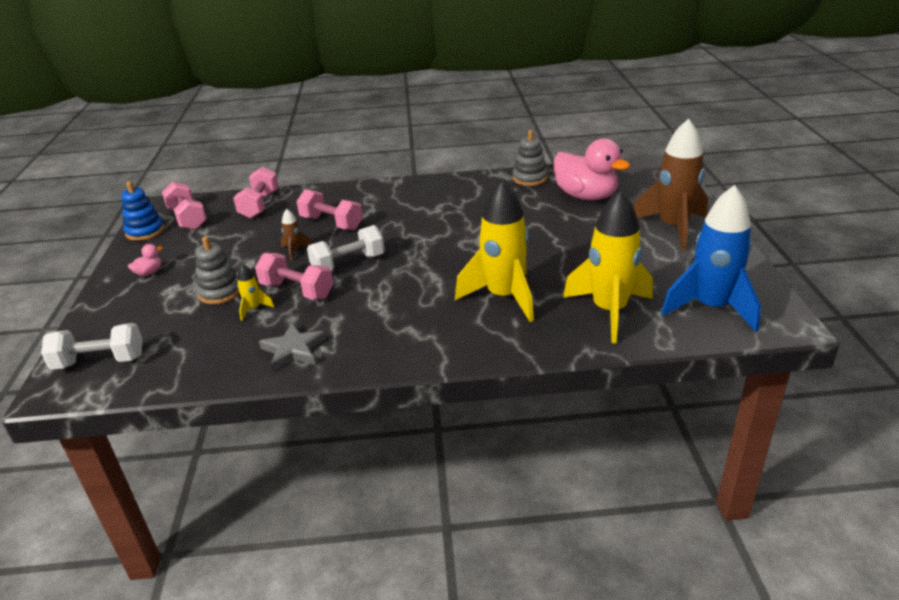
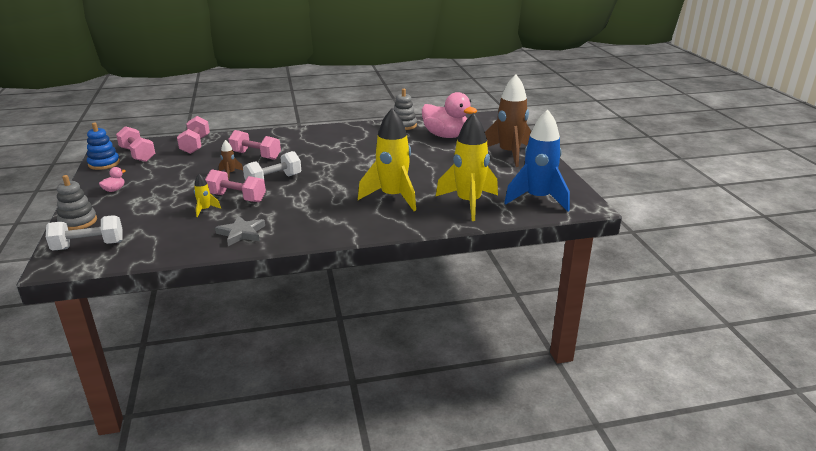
camera: 10 degrees left, 5 degrees down
grey stacking toy [196,236,240,304] -> grey stacking toy moved to [57,175,97,230]

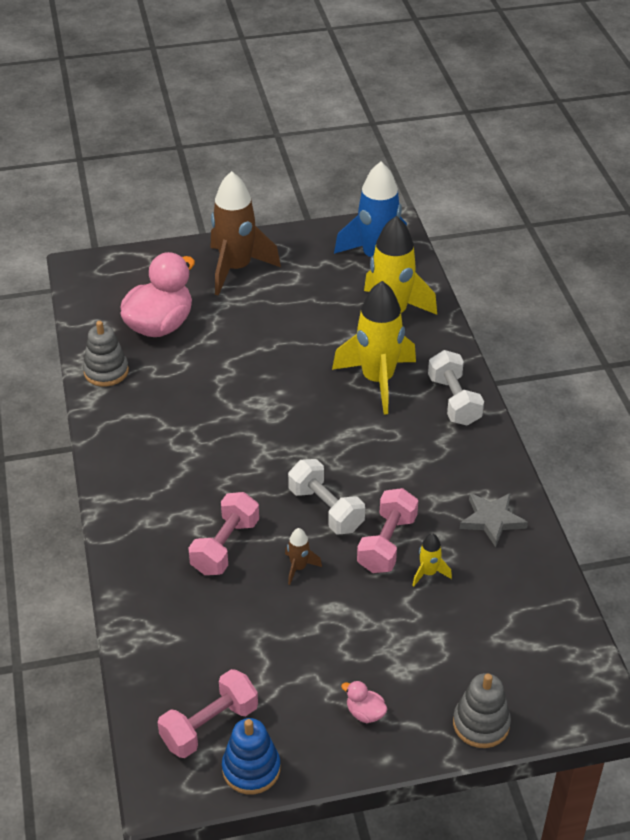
camera: 90 degrees left, 15 degrees up
white dumbbell [46,215,123,250] -> white dumbbell moved to [428,350,484,426]
pink dumbbell [177,116,210,154] -> none

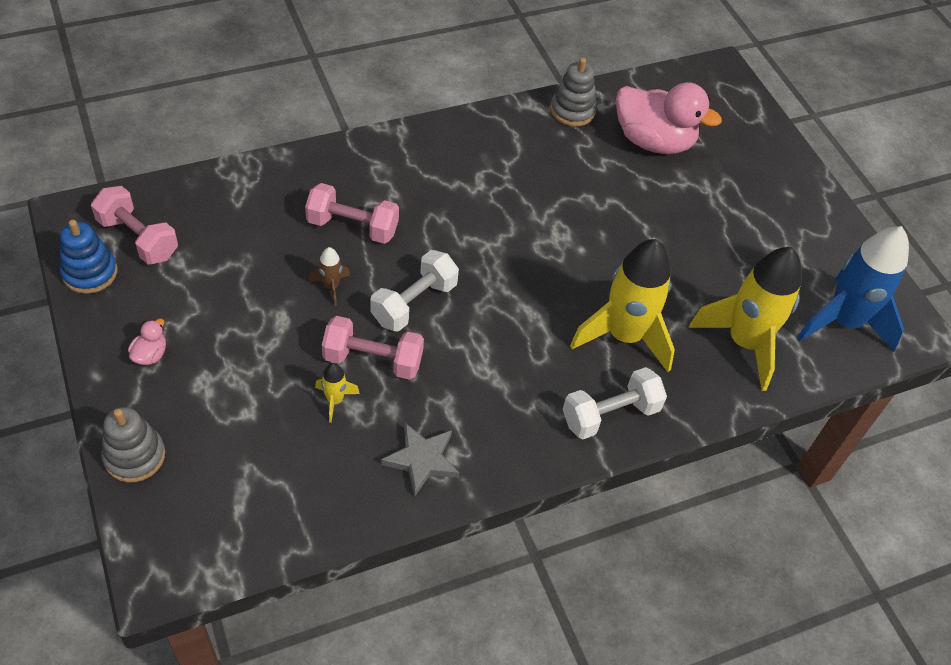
camera: 75 degrees right, 10 degrees up
brown rocket [211,171,281,296] -> none

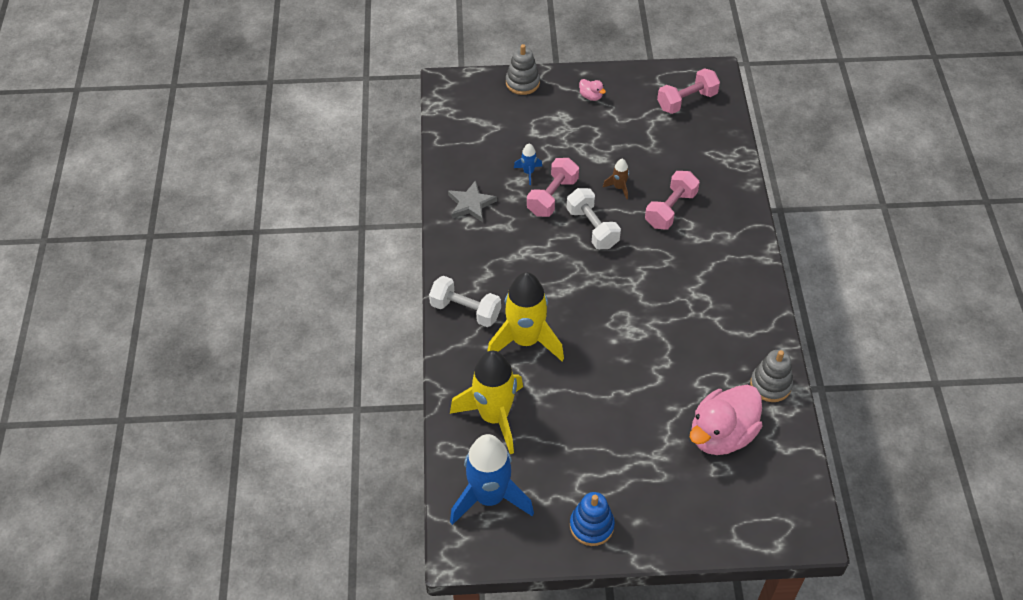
camera: 115 degrees right, 0 degrees up
blue stacking toy [60,220,118,294] -> blue stacking toy moved to [570,492,615,546]
yellow rocket [315,363,360,423] -> blue rocket [514,144,542,185]
white dumbbell [563,367,667,439] -> white dumbbell turned 60 degrees counterclockwise [429,276,501,327]

